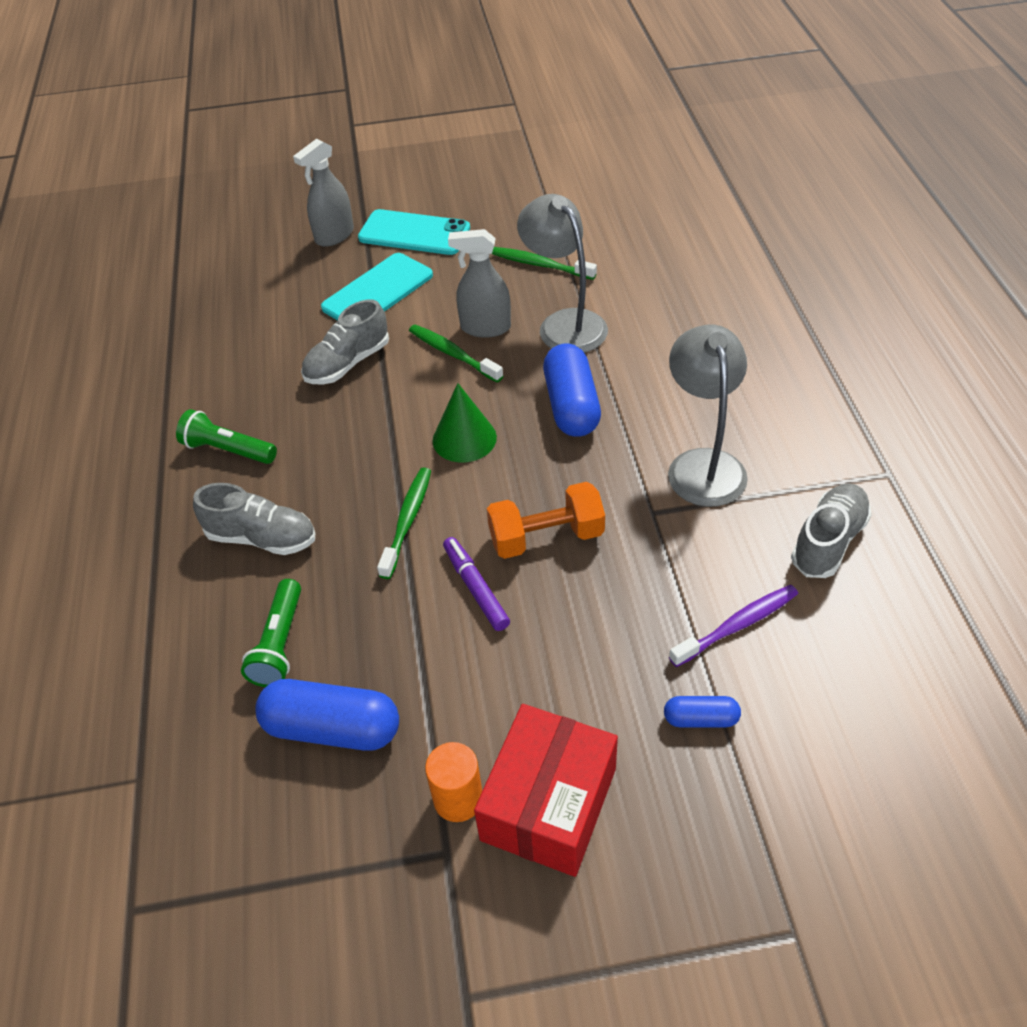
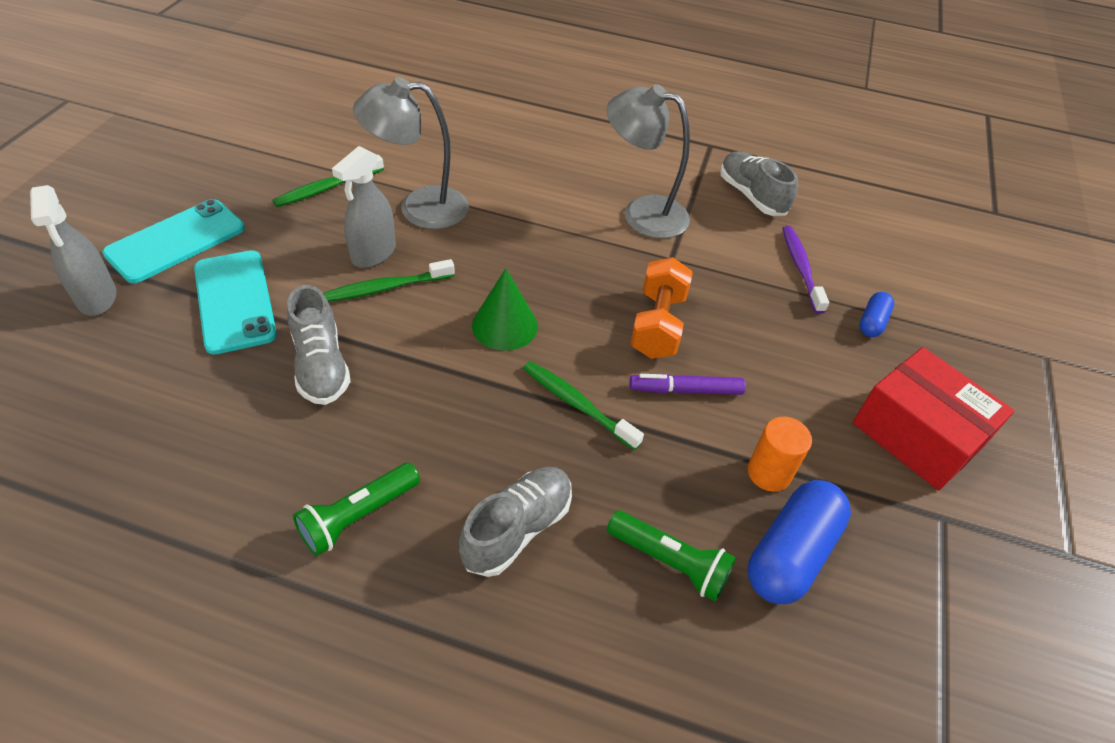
camera: 70 degrees left, 0 degrees up
orange cylinder [425,742,482,822] -> orange cylinder moved to [748,417,812,492]
blue capsule [543,344,601,437] -> none

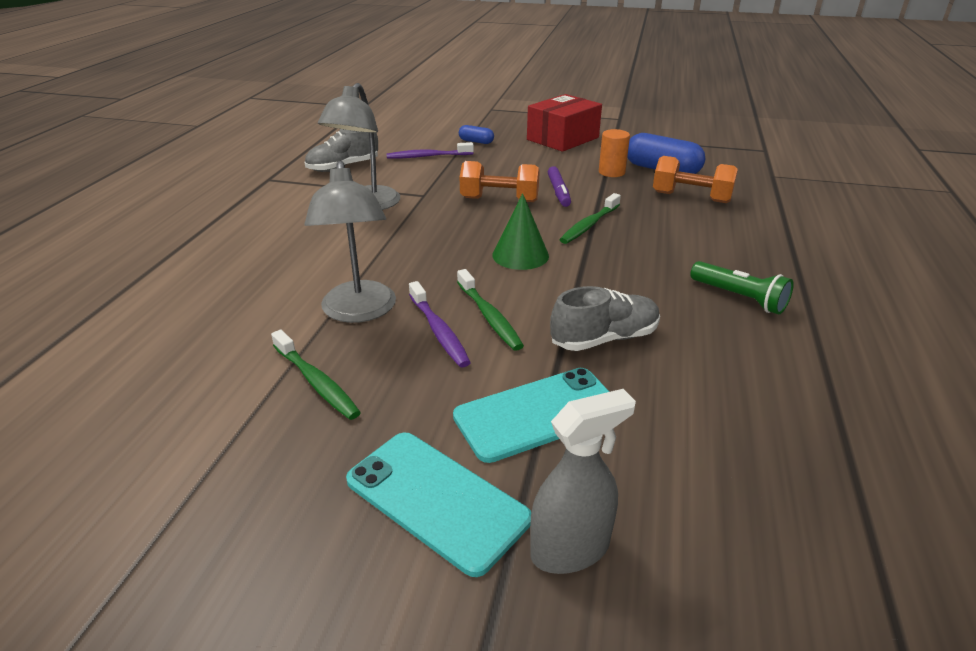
camera: 90 degrees left, 15 degrees down
grey spray bottle [332,146,396,268] -> purple toothbrush [409,281,471,367]
grey shoe [459,467,572,577] -> none
green flashlight [607,510,736,602] -> orange dumbbell [653,156,738,203]

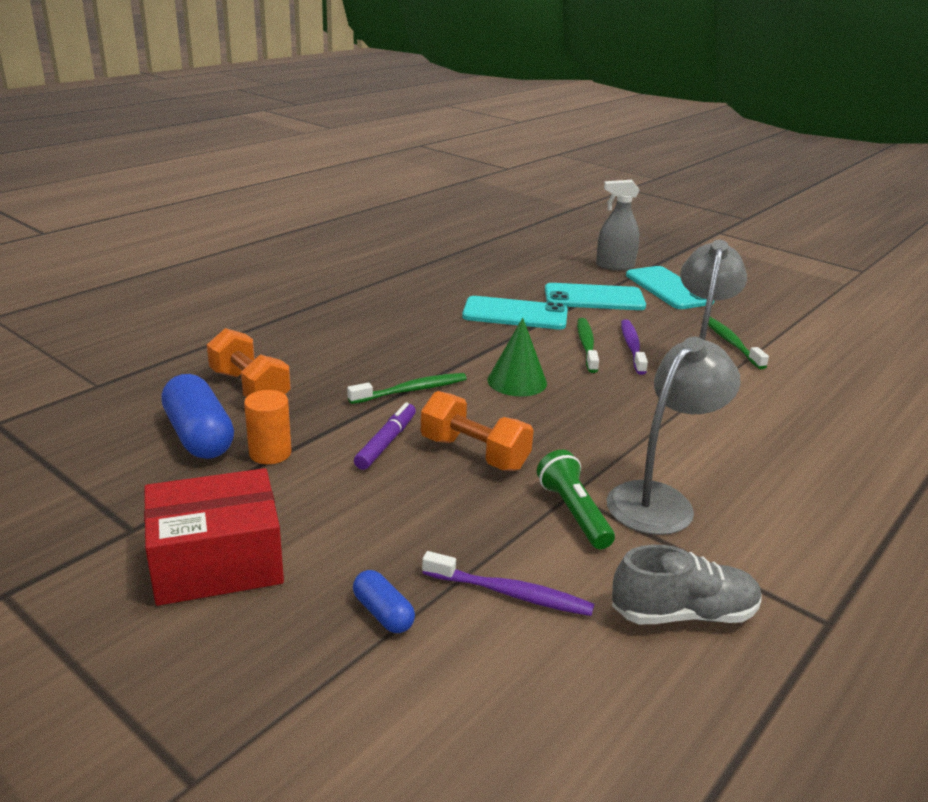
camera: 155 degrees left, 5 degrees down
grey shoe [550,286,660,351] -> turquoise phone [462,296,568,330]
green flashlight [690,261,794,315] -> green flashlight moved to [537,450,615,549]

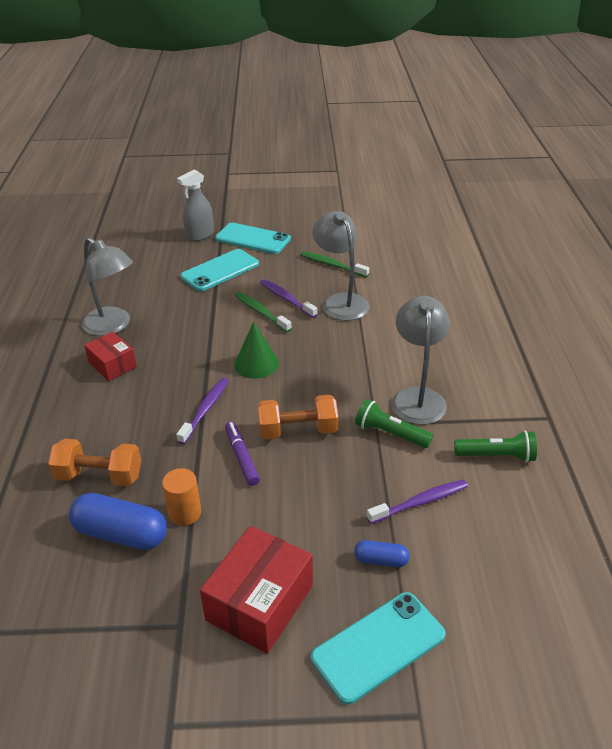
camera: 40 degrees left, 10 degrees up
green toothbrush [347,373,467,404] -> purple toothbrush [176,378,229,444]
turquoise phone [462,296,568,330] -> turquoise phone moved to [311,592,446,705]
grey shoe [612,545,762,624] -> green flashlight [454,431,537,462]
none -> grey lamp [81,237,133,336]
none -> red box [84,331,137,381]

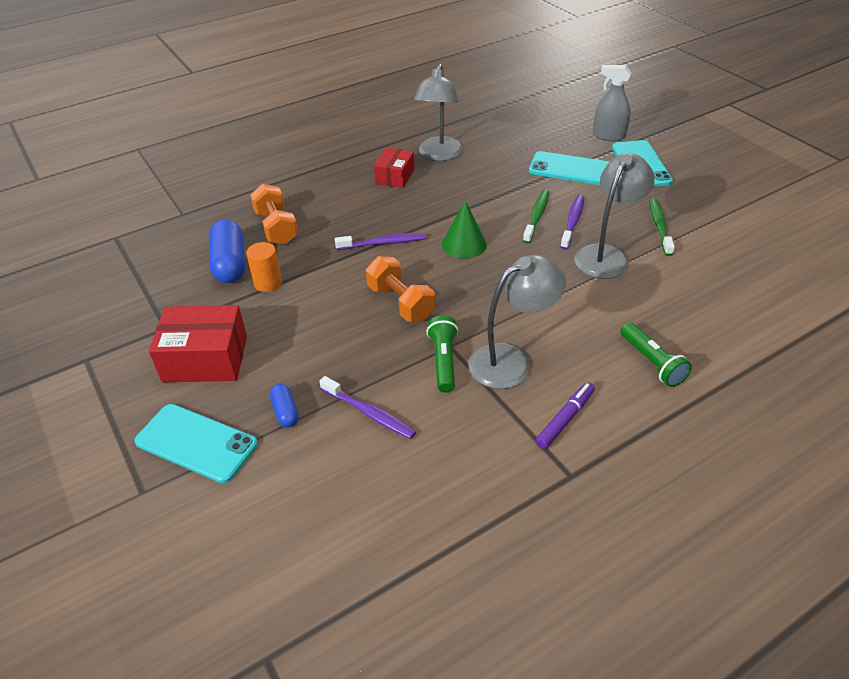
camera: 60 degrees right, 5 degrees up
purple marker [225,422,260,486] -> purple marker moved to [535,382,595,449]
green flashlight [454,431,537,462] -> green flashlight moved to [620,322,692,387]

